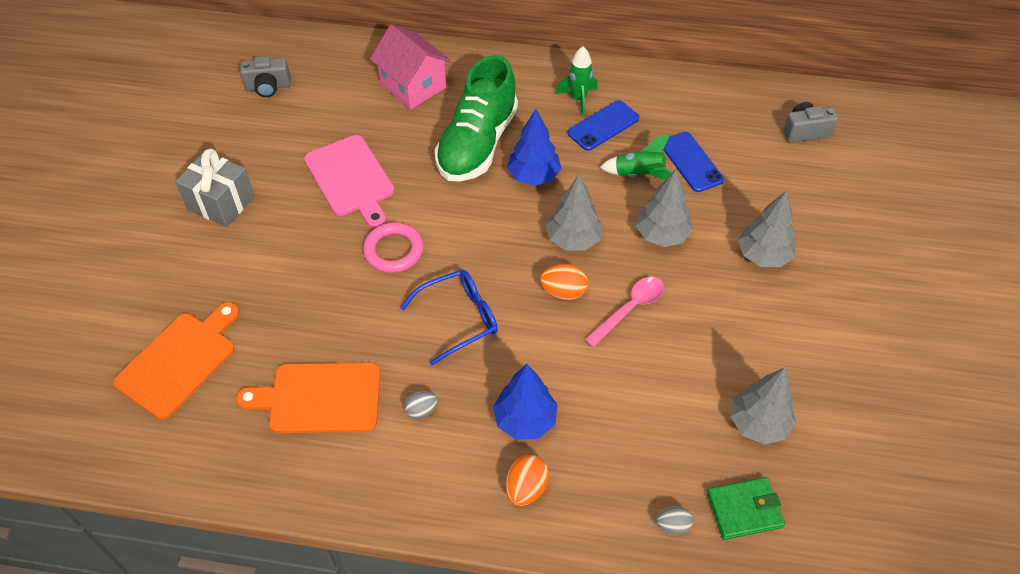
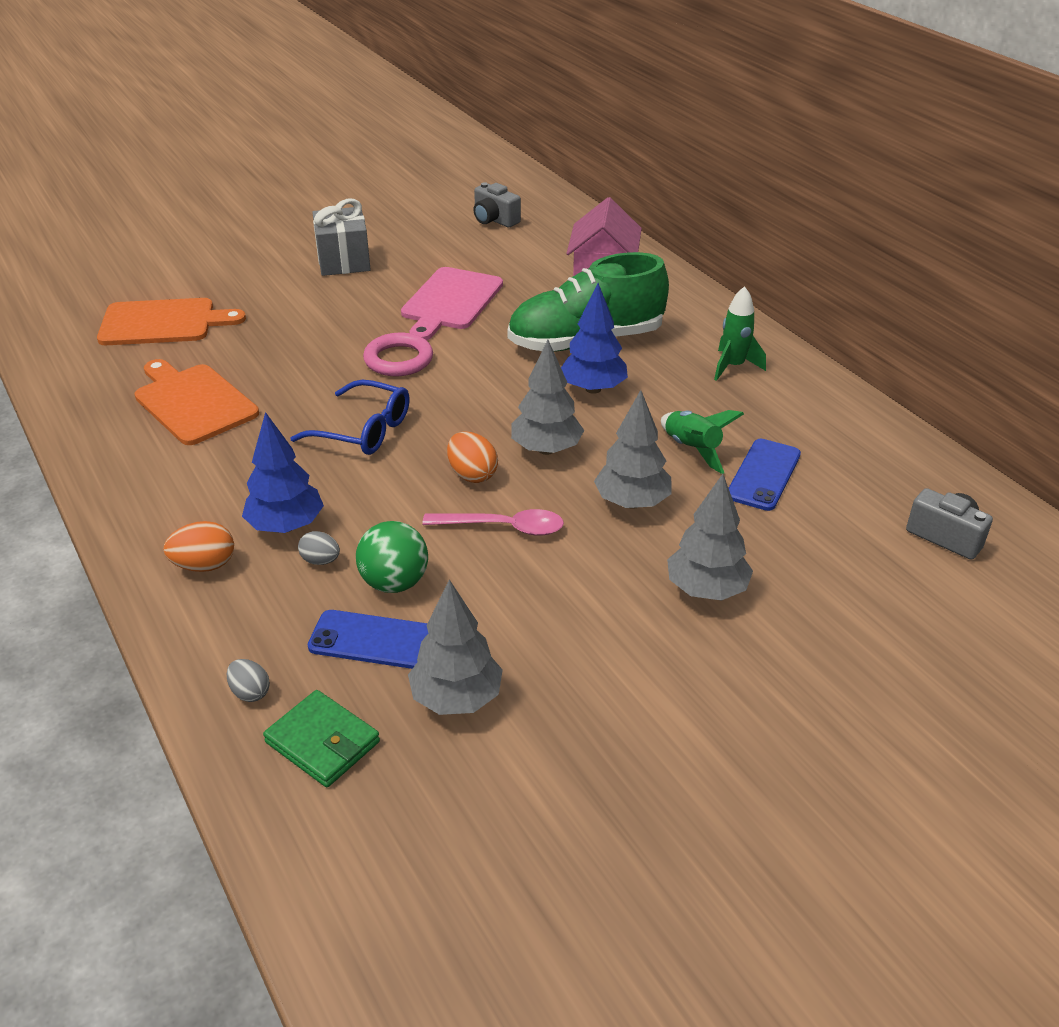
camera: 50 degrees right, 15 degrees down
grey egg [404,391,438,419] -> grey egg moved to [298,531,340,565]
blue phone [567,100,640,151] -> blue phone moved to [308,610,428,669]
none -> green ball [356,521,428,593]

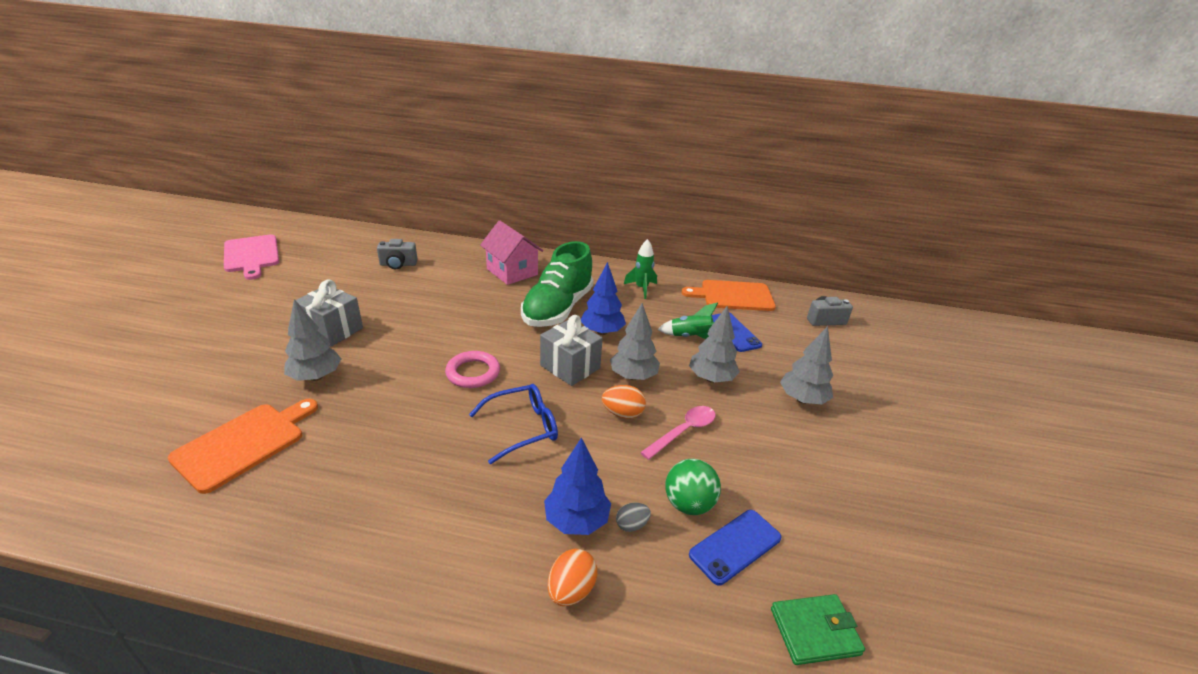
camera: 50 degrees left, 5 degrees down
orange cutting board [134,359,259,445] -> orange cutting board moved to [682,280,776,311]
grey egg [227,659,270,702] -> none
pink cutting board [401,267,503,340] -> pink cutting board moved to [224,235,279,280]
grey tree [408,580,503,715] -> grey tree moved to [284,299,341,381]
none -> grey gift [540,315,603,386]

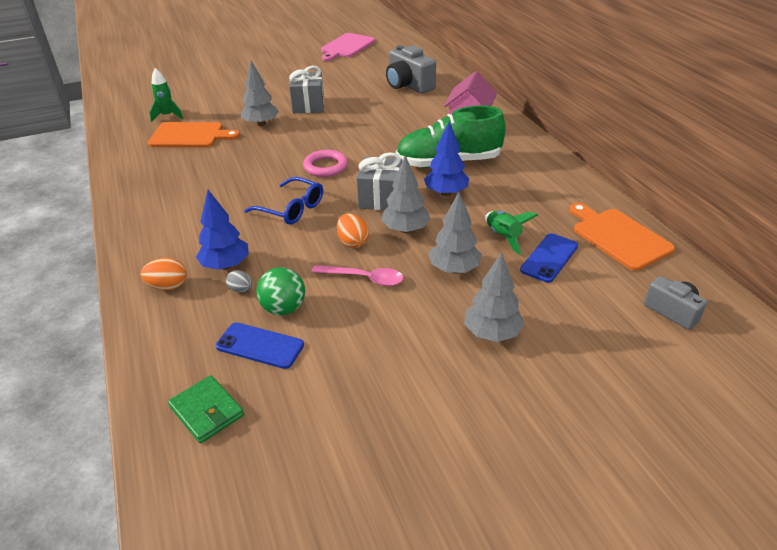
camera: 60 degrees right, 5 degrees up
grey camera [377,239,417,269] -> grey camera [386,45,436,94], size x1.66
green rocket [624,239,657,299] -> green rocket moved to [150,68,183,122]

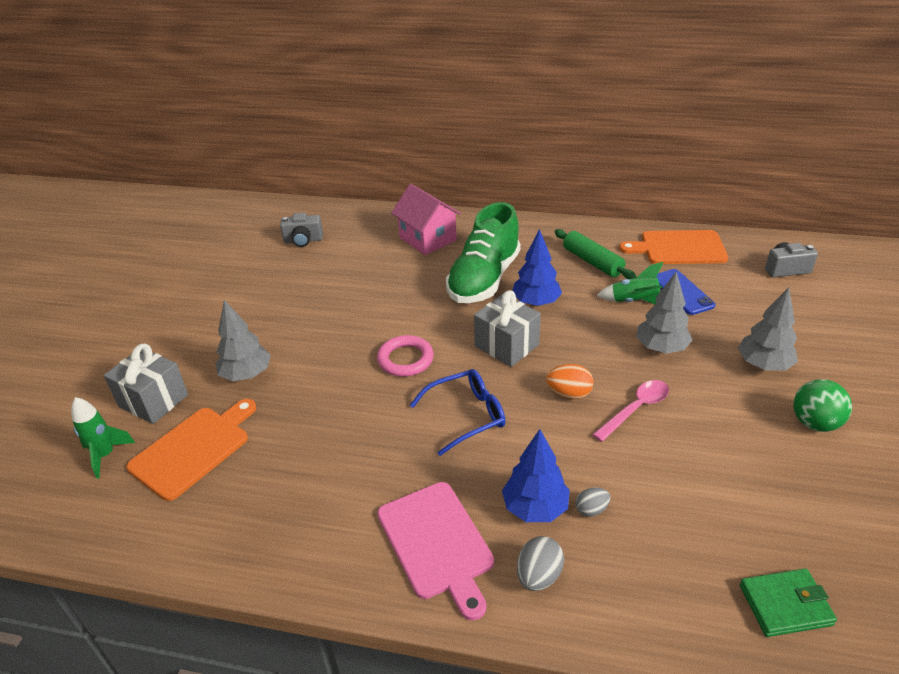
camera: 55 degrees left, 0 degrees up
orange egg [141,258,187,290] -> grey egg [517,536,564,591]
blue phone [216,322,304,369] -> none
green ball [256,267,305,315] -> green ball moved to [793,379,852,432]
grey gift [289,66,324,114] -> grey gift moved to [104,343,188,424]
pink cutting board [321,33,375,61] -> pink cutting board moved to [377,482,494,620]
grey tree [381,155,430,233] -> none
grey camera [386,45,436,94] -> grey camera [280,213,323,247], size x0.60
none -> green rolling pin [554,229,637,279]

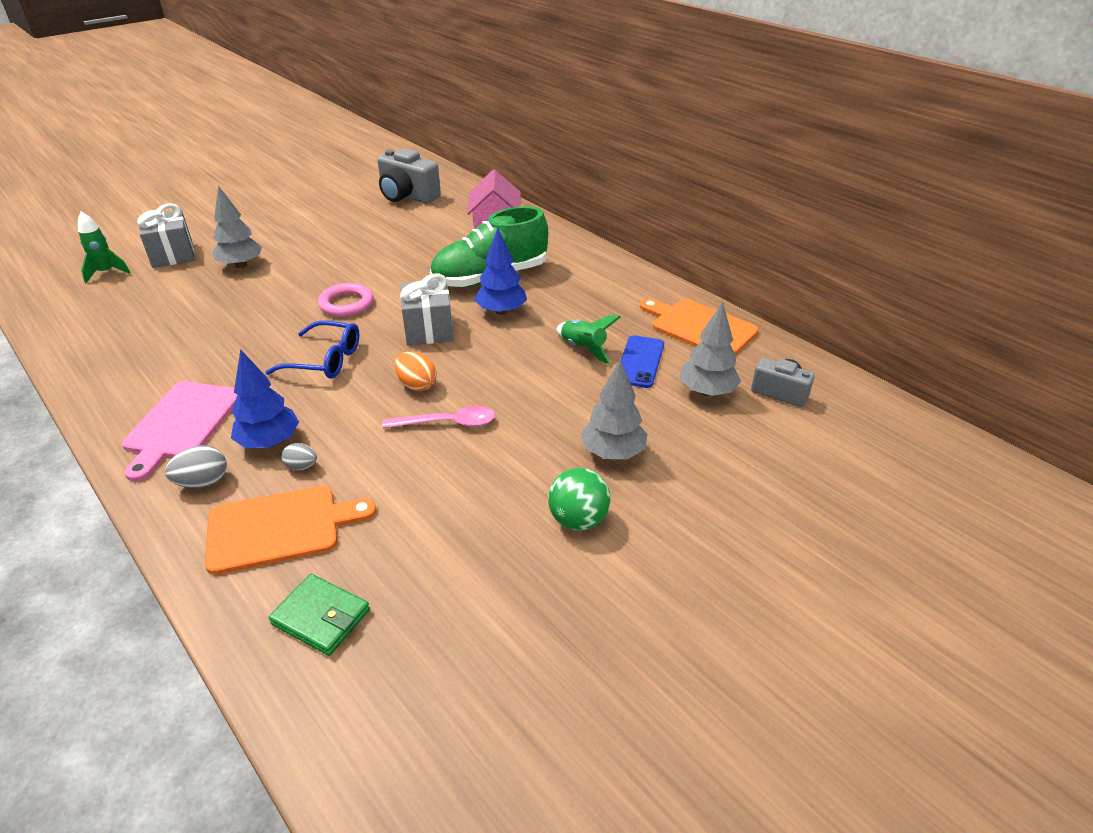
camera: 35 degrees right, 0 degrees up
orange cutting board [127,399,256,501] -> orange cutting board moved to [205,485,376,575]
grey camera [280,213,323,247] -> grey camera [377,148,441,204], size x1.66
green rolling pin [554,229,637,279] -> none
grey tree [636,272,692,354] -> grey tree moved to [679,302,741,396]

